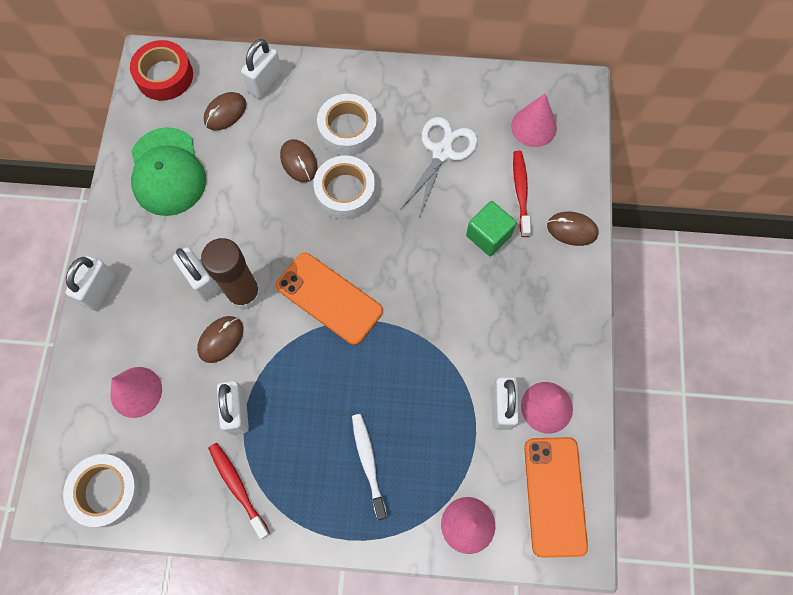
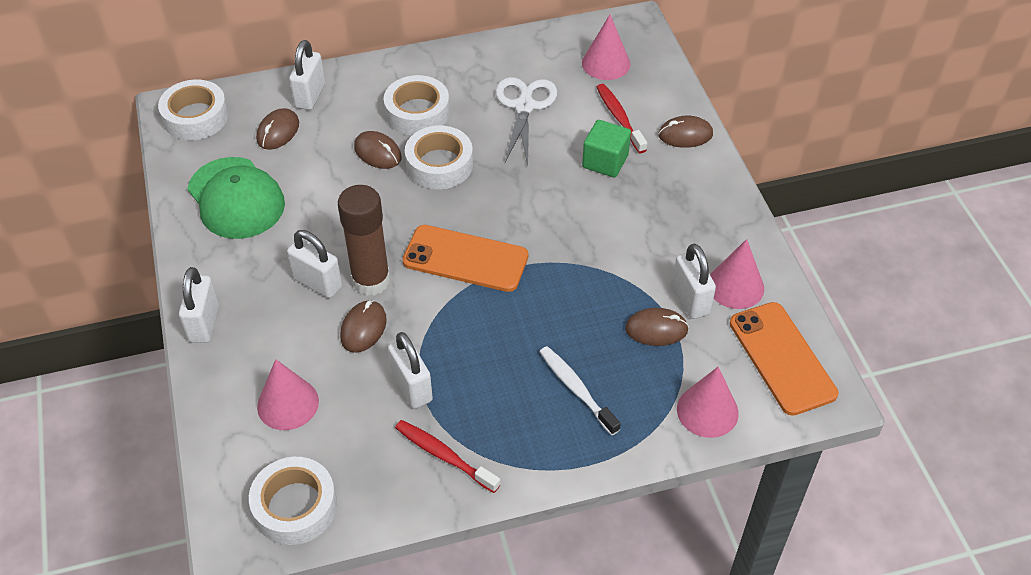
camera: 20 degrees left, 20 degrees down
red tape [130,40,193,101] -> white tape [158,80,229,140]
none -> brown mouse [625,308,689,346]

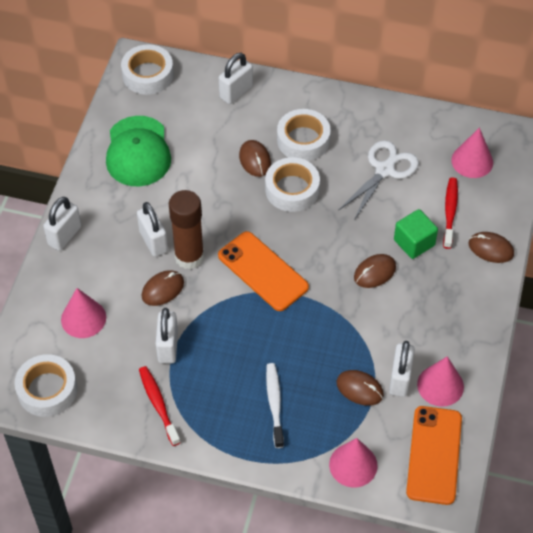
camera: 30 degrees right, 5 degrees up
brown mouse [256,108,299,150] -> brown mouse moved to [354,254,396,288]

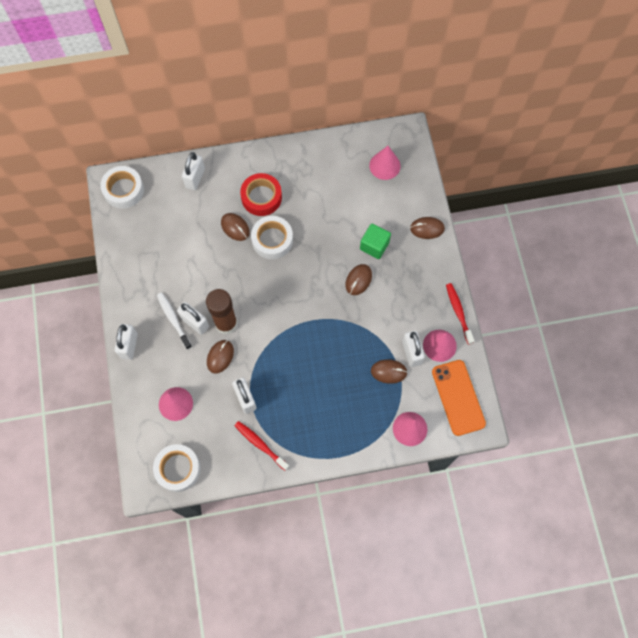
camera: 25 degrees left, 15 degrees up
green cap [106,116,171,186] -> none
orange phone [218,231,309,311] -> none
white toothbrush [266,363,284,448] -> white toothbrush moved to [157,292,192,349]
white tape [277,109,331,161] -> red tape [240,173,282,216]
white scissors [338,140,419,220] -> none
red toothbrush [443,177,458,249] -> red toothbrush moved to [446,283,475,345]

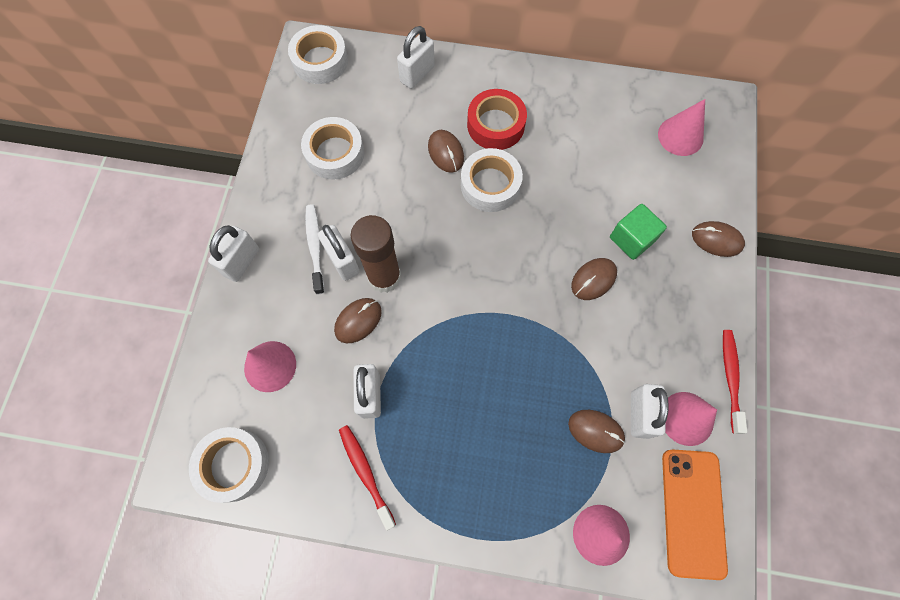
camera: 20 degrees right, 0 degrees up
none -> white tape [301,117,364,180]

